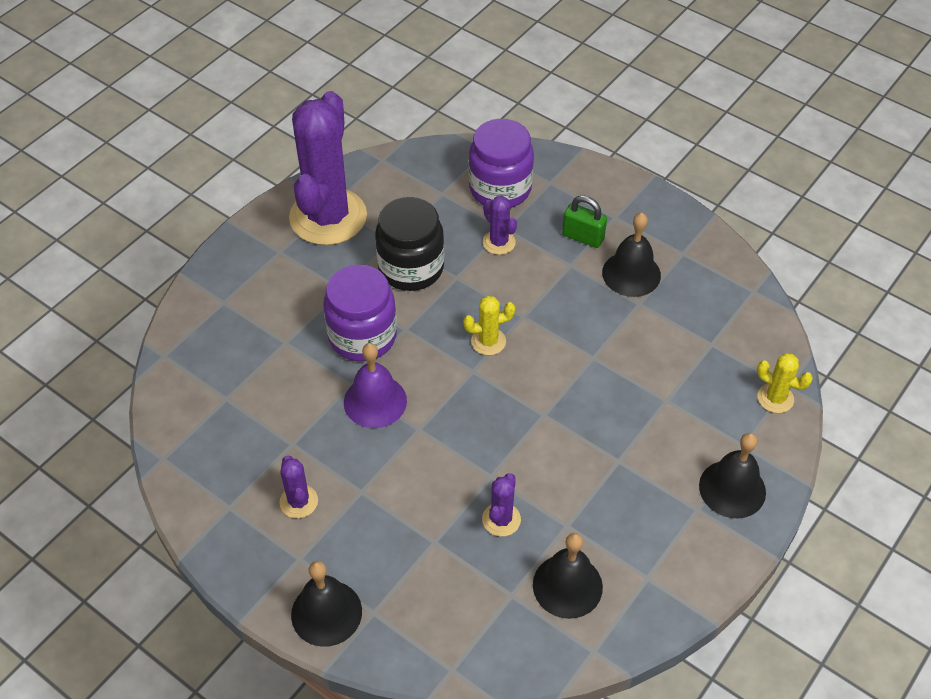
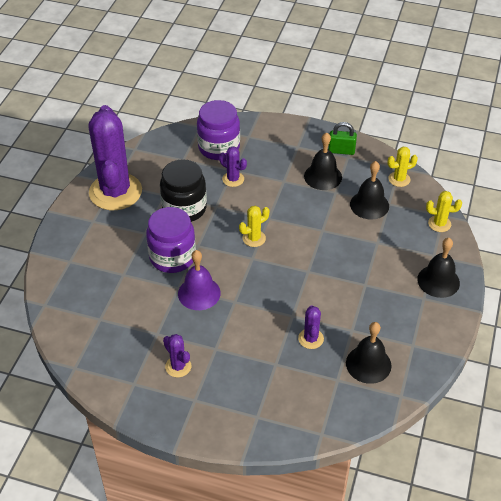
camera: 20 degrees left, 5 degrees down
black bell [291,561,362,647] -> black bell moved to [350,161,389,220]
green padlock [562,195,607,248] -> green padlock moved to [328,122,357,155]
none -> yellow cactus [388,147,418,187]

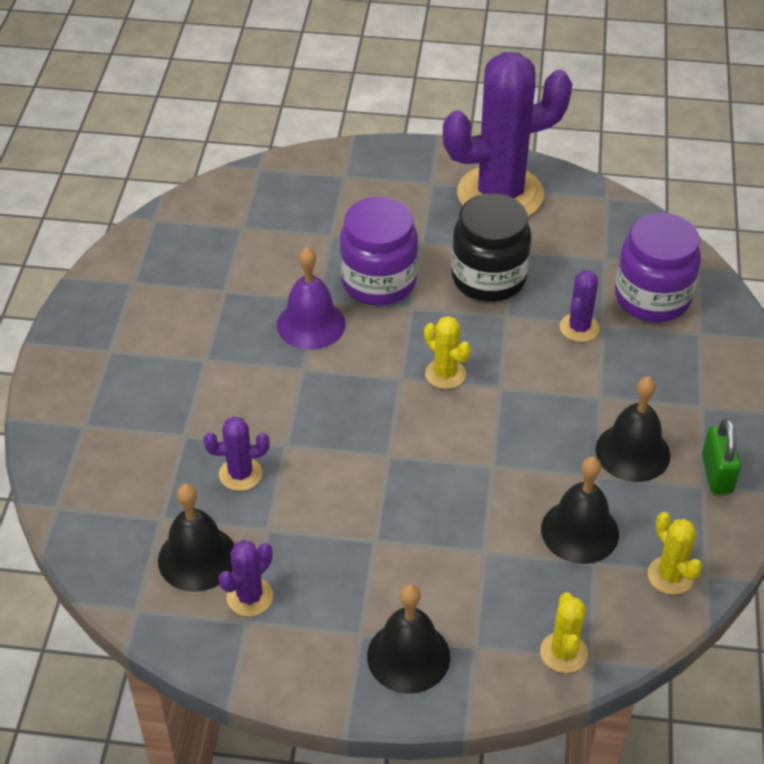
camera: 80 degrees right, 0 degrees up
purple cactus [163,334,191,377] -> purple cactus moved to [219,540,273,616]

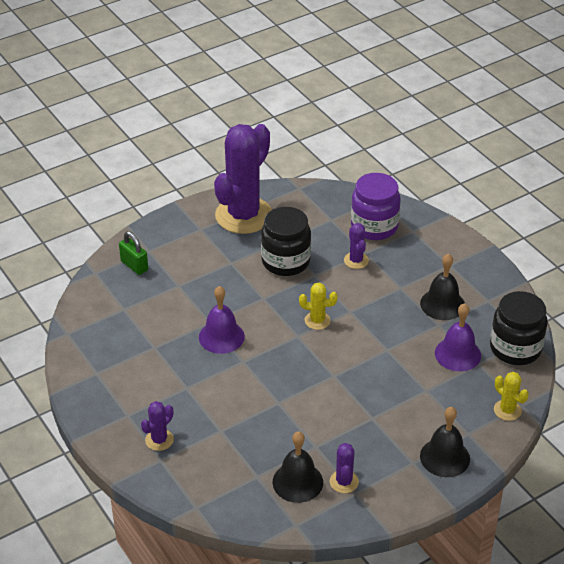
camera: 40 degrees left, 5 degrees down
purple cactus [203,416,270,491] -> purple cactus moved to [141,401,174,451]
purple jar [340,197,418,305] -> none
black bell [541,457,619,564] -> purple bell [435,303,481,372]
yellow cactus [648,512,703,595] -> black jar [490,291,548,365]
green padlock [702,418,741,494] -> green padlock moved to [119,231,148,275]

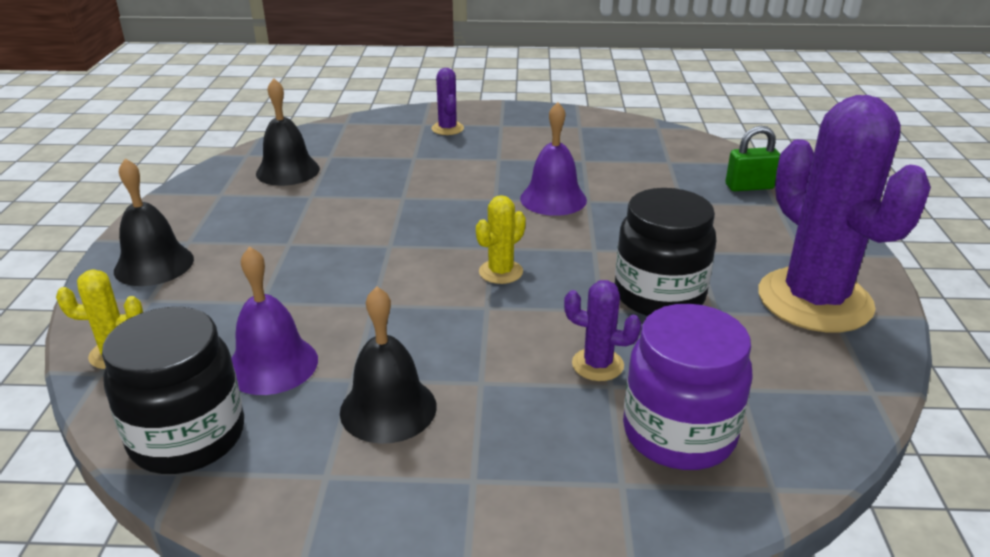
camera: 125 degrees right, 10 degrees down
purple cactus [330,443,359,493] -> none

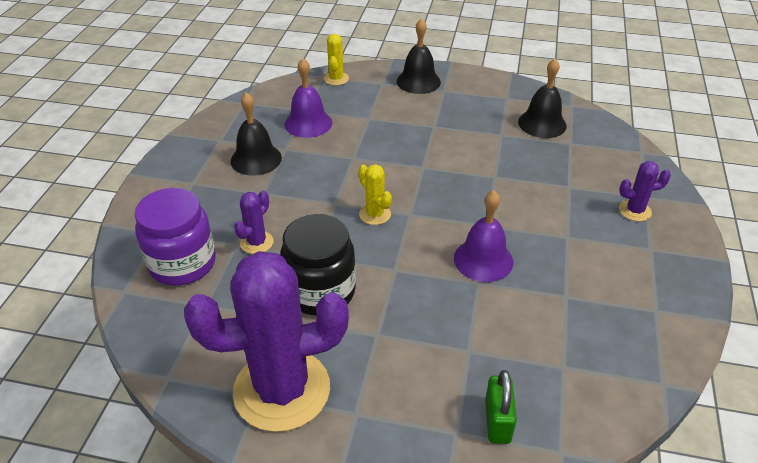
camera: 100 degrees right, 10 degrees up
black jar [102,307,244,474] -> none

